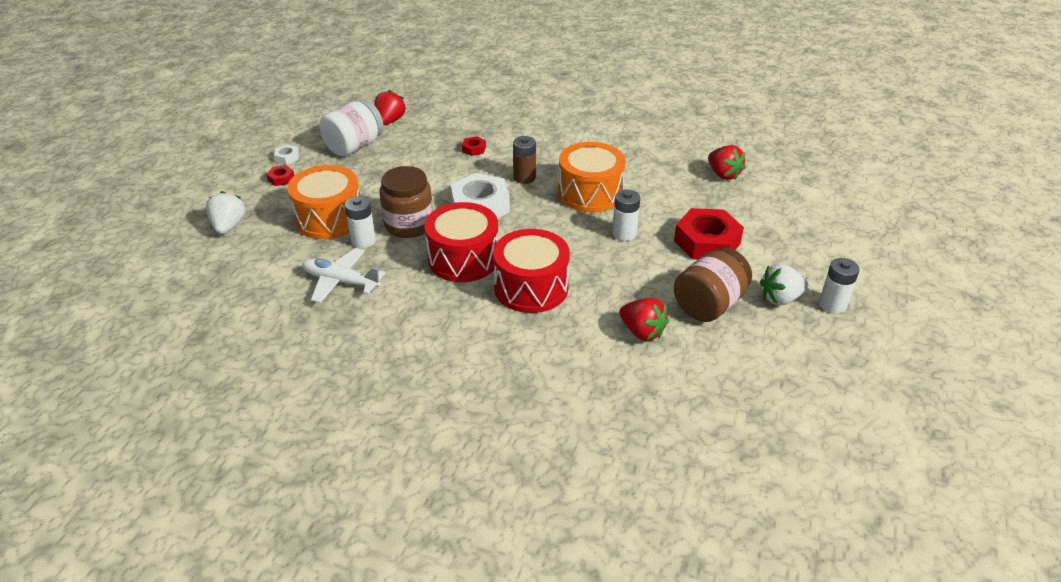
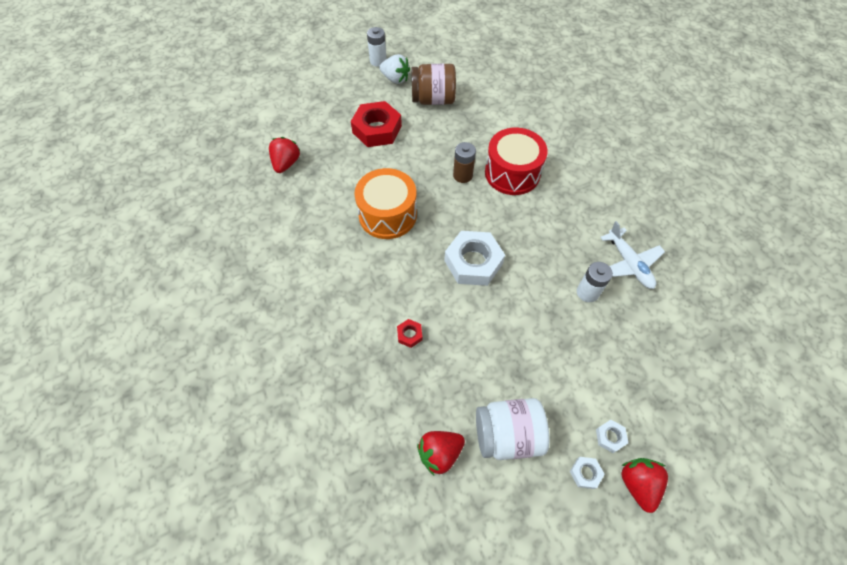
camera: 135 degrees left, 20 degrees up
white strawberry [206,191,245,234] -> none
red nut [266,165,295,186] -> white nut [596,420,628,453]
orange drum [287,165,360,239] -> none
brown jar [379,166,433,238] -> none
red drum [424,202,498,282] -> none
brown battery [513,136,536,184] -> brown battery moved to [453,142,476,183]
white battery [612,190,640,241] -> none
red strawberry [619,298,669,341] -> red strawberry moved to [621,458,668,513]

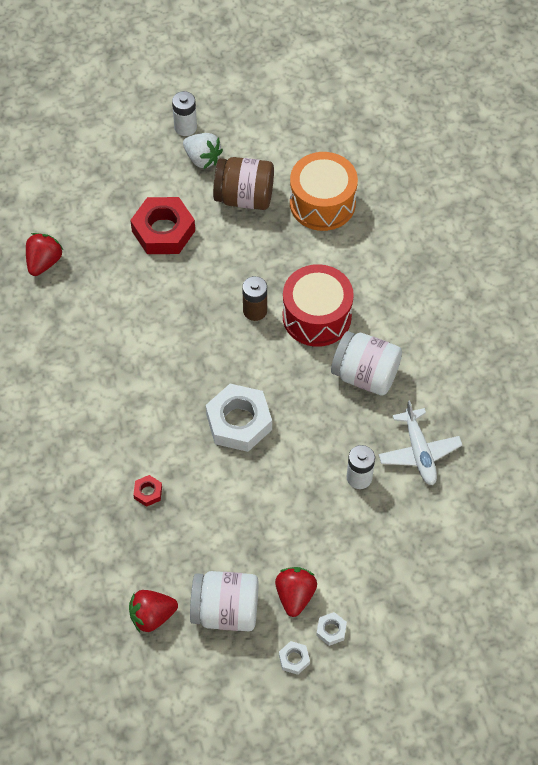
camera: 10 degrees right, 0 degrees up
orange drum [355,168,417,239] -> orange drum moved to [290,152,358,231]
red strawberry [621,458,668,513] -> red strawberry moved to [275,567,317,617]
none -> white jar [331,331,402,396]

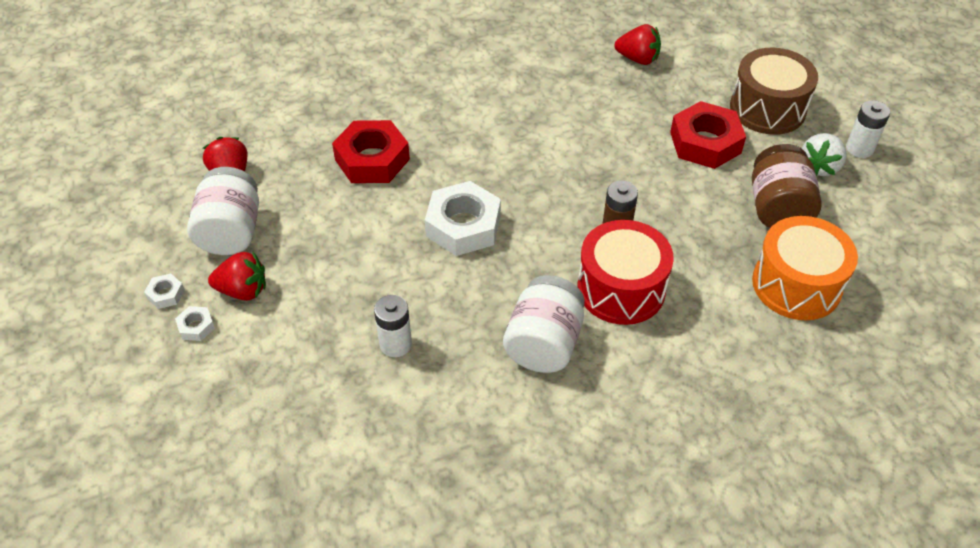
camera: 85 degrees right, 10 degrees down
red nut [133,475,162,507] -> red nut [332,120,410,183], size x2.28
white plane [378,400,462,485] -> none
none -> brown drum [730,48,818,135]

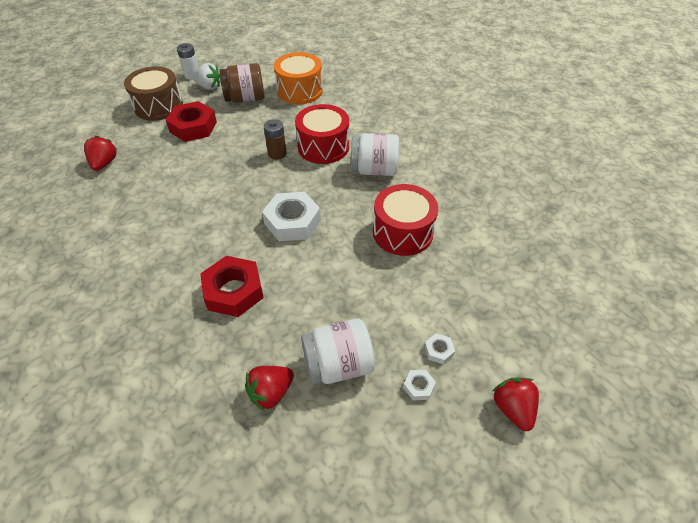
camera: 105 degrees left, 0 degrees up
red strawberry [208,252,266,301] -> red strawberry moved to [493,377,539,431]
white battery [374,295,412,357] -> red drum [373,184,438,256]

